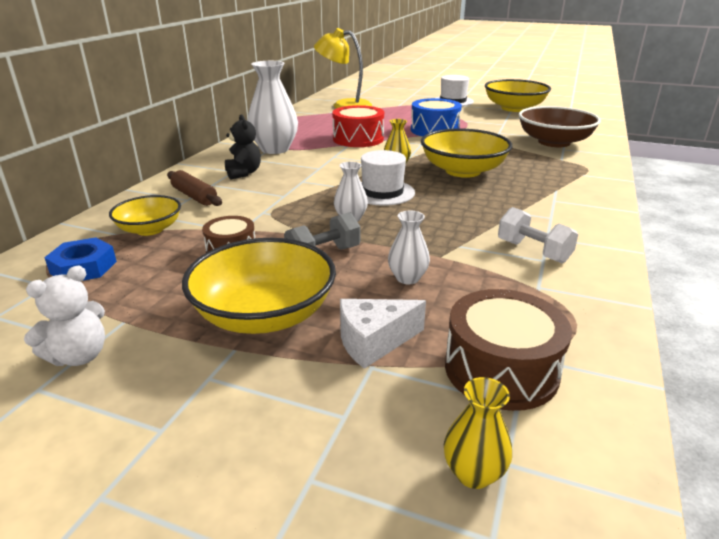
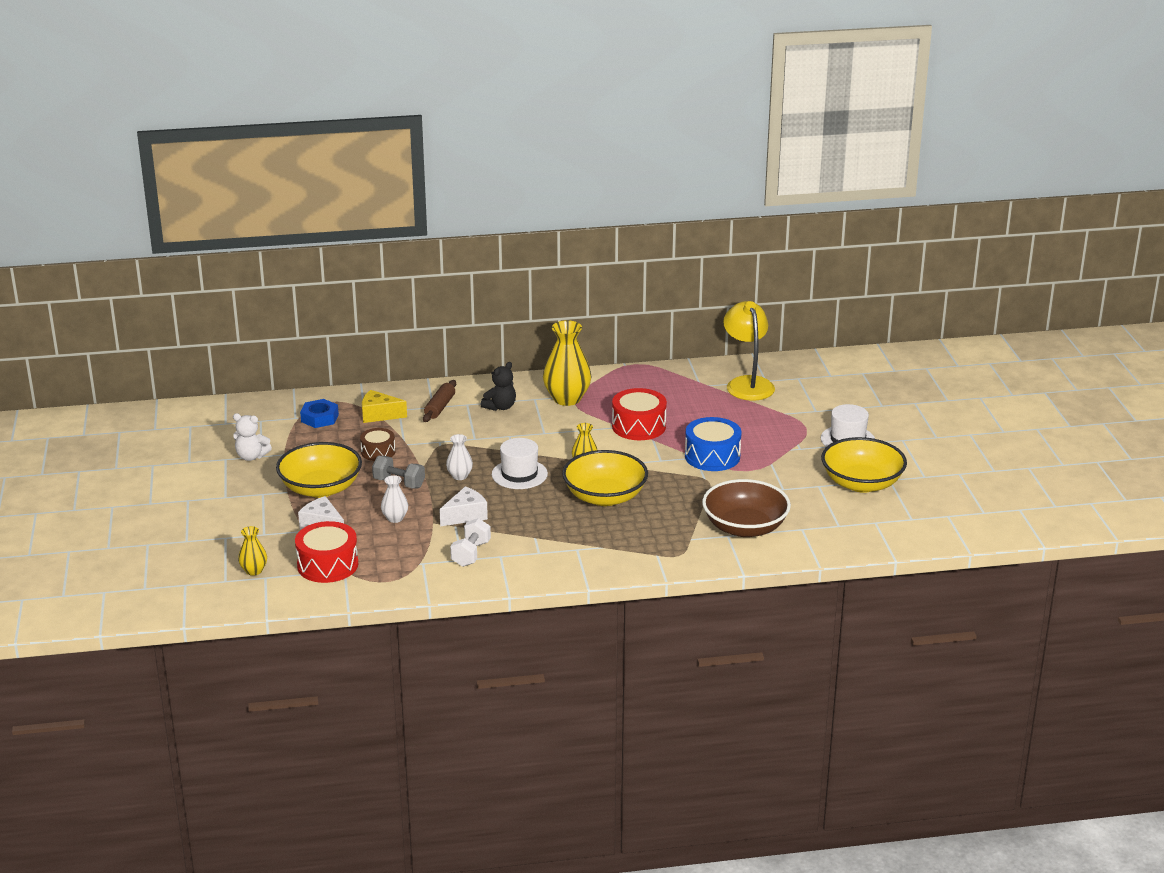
camera: 60 degrees right, 0 degrees up
yellow bowl [109,195,181,236] -> yellow cheese [362,390,407,423]
white vase [248,61,298,154] -> yellow vase [543,320,592,406]
brown drum [445,289,572,411] -> red drum [295,521,358,583]
none -> white cheese [439,486,488,526]

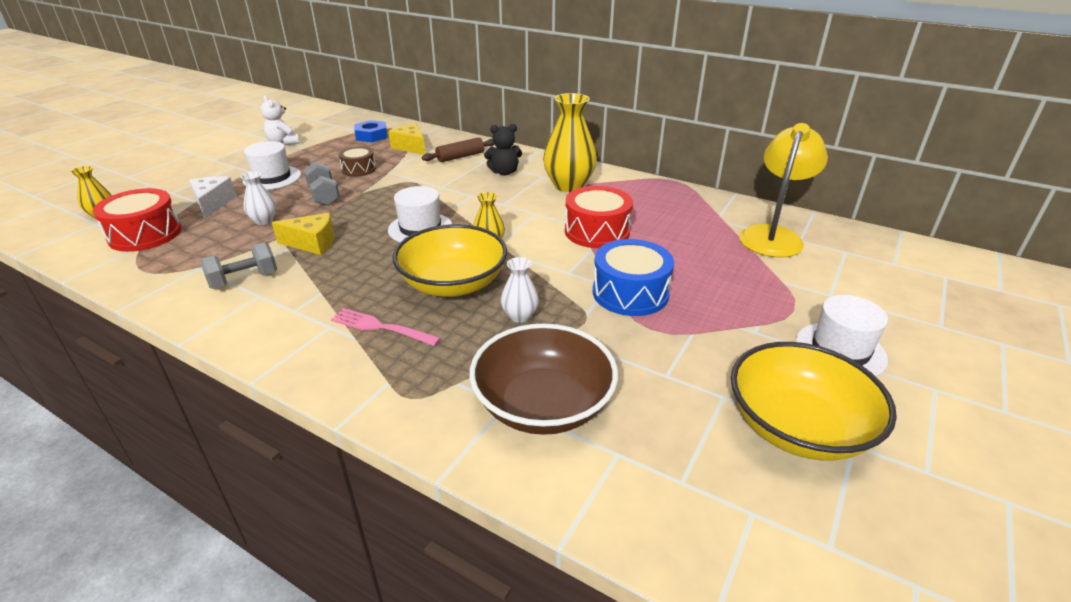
camera: 40 degrees right, 5 degrees up
yellow bowl [276,442,362,498] -> white hat [243,141,301,190]
white cheese [439,486,488,526] -> yellow cheese [272,213,334,255]
white vase [446,434,473,480] -> white vase moved to [501,257,539,323]
white dumbbell [450,518,491,567] -> grey dumbbell [200,242,277,289]
none -> pink fork [331,308,441,346]

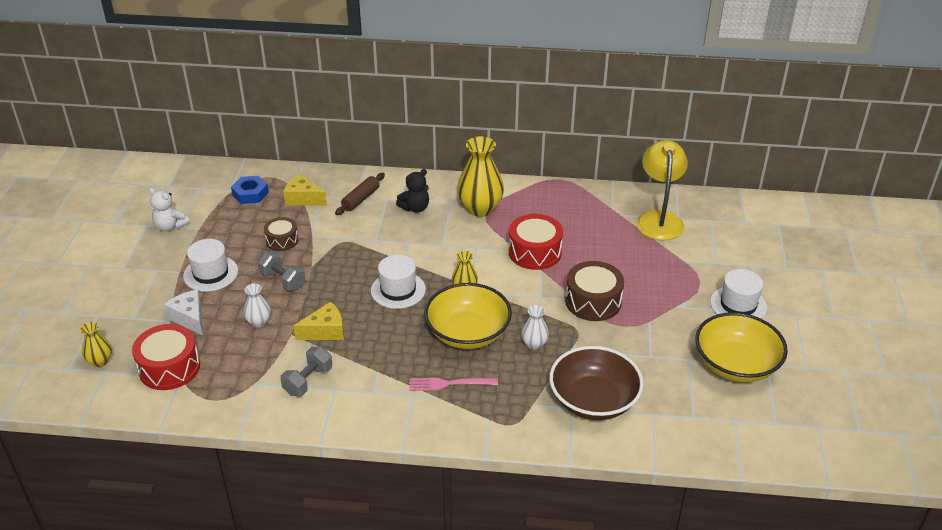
camera: 25 degrees left, 5 degrees up
blue drum [593,239,674,316] -> brown drum [565,261,624,321]

